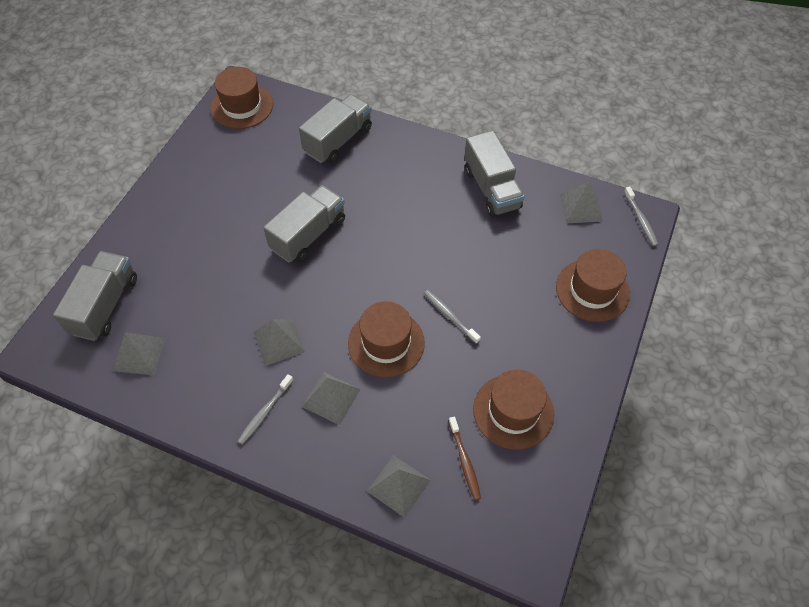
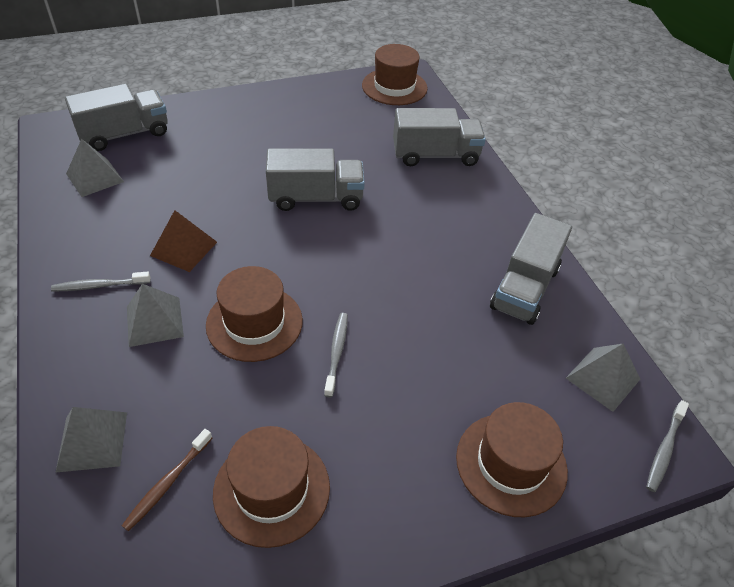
camera: 45 degrees right, 10 degrees down
grey pyramid [253,319,305,366] -> brown pyramid [150,210,217,272]

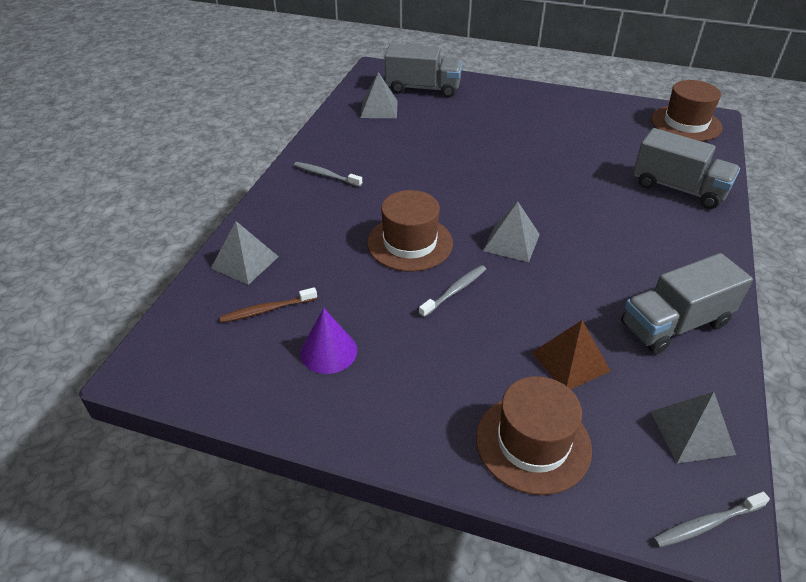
camera: 40 degrees right, 5 degrees down
grey pyramid [127,284,184,347] -> grey pyramid moved to [483,202,540,262]
brown pyramid [150,210,217,272] -> brown pyramid moved to [532,320,611,390]
brown hat [213,426,330,548] -> purple cone [300,308,357,374]
grey truck [266,148,365,211] -> none

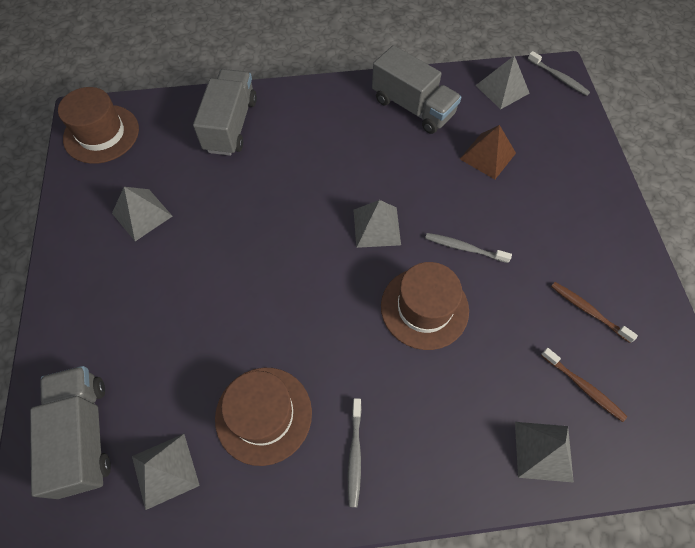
camera: 115 degrees left, 20 degrees up
purple cone [300,308,357,374] -> brown toothbrush [551,282,638,343]
brown hat [476,376,592,495] -> brown hat moved to [215,368,312,466]
none -> grey pyramid [112,187,172,241]

